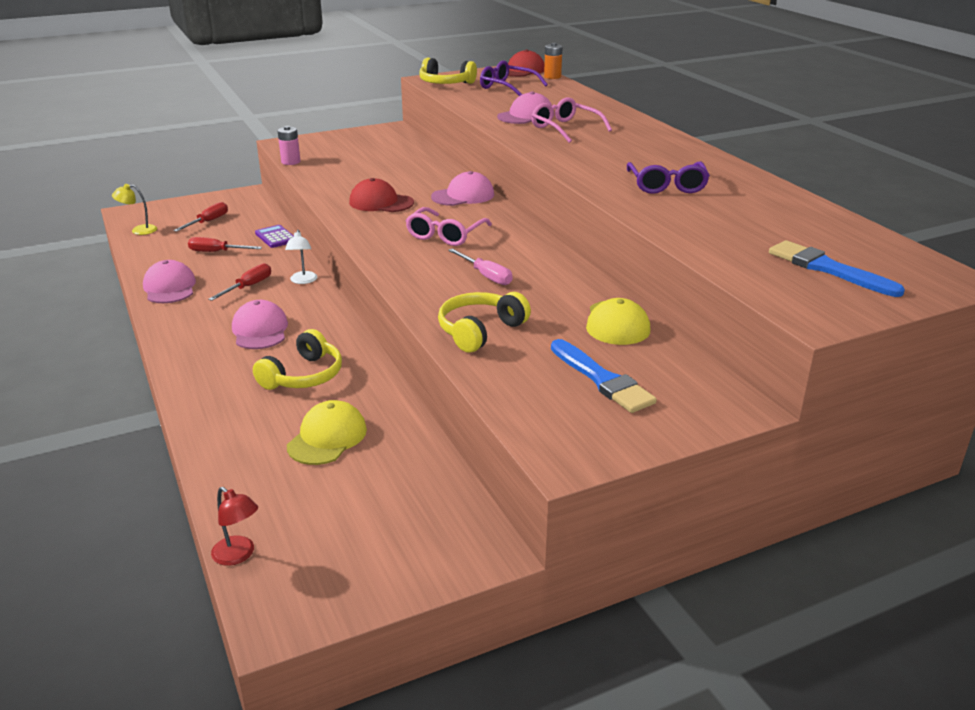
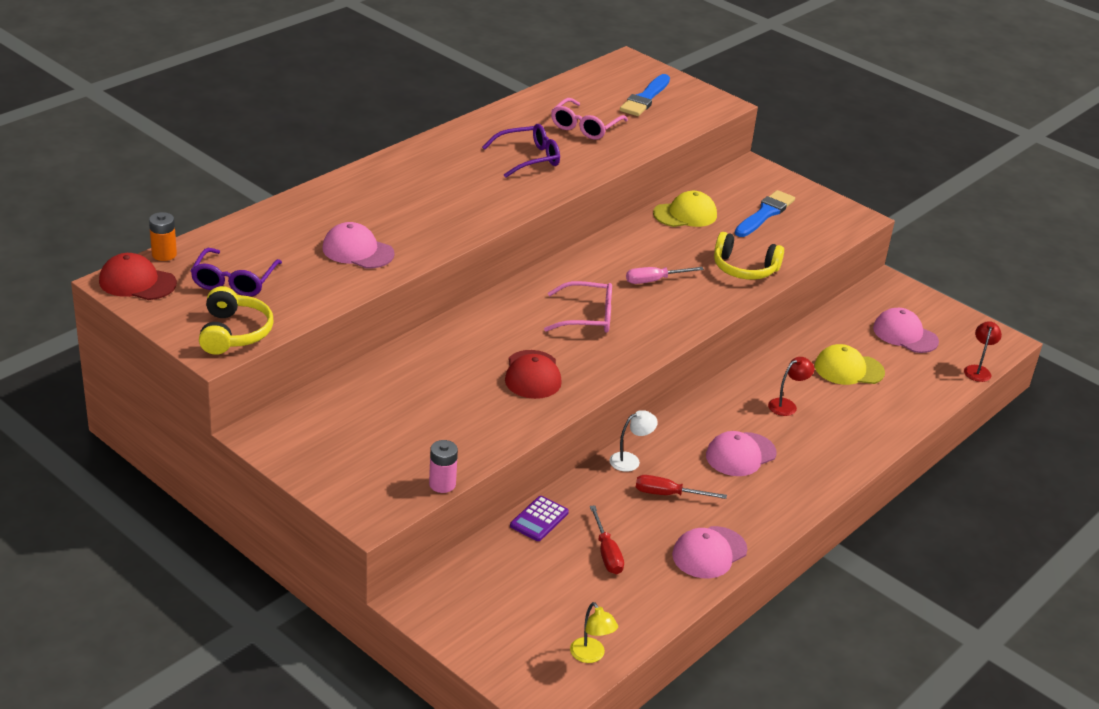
camera: 115 degrees left, 5 degrees up
red screwdriver [173,202,228,232] -> none
yellow headphones [253,329,342,390] -> red lamp [768,357,814,416]
pink cap [431,171,494,206] -> pink cap moved to [873,308,939,353]
pink screwdriver [448,249,512,285] -> pink screwdriver turned 135 degrees counterclockwise [626,267,704,284]
pink glasses [531,97,612,143] -> pink glasses moved to [551,98,628,140]

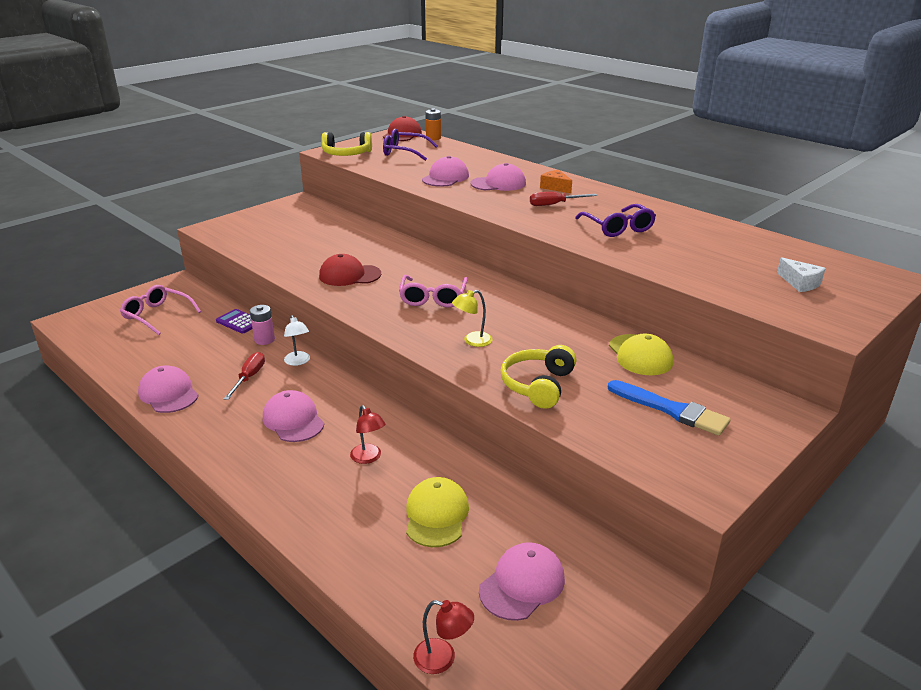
camera: 95 degrees right, 5 degrees down
pink battery [429,440,458,493] -> pink battery moved to [250,305,275,345]
pink glasses [551,98,628,140] -> pink glasses moved to [120,285,201,335]
yellow lamp [570,602,618,663] -> yellow lamp moved to [452,290,493,347]
red screwdriver [590,505,624,574] -> red screwdriver moved to [530,192,598,206]
blue brush [620,74,670,116] -> white cheese [777,257,826,292]
pink screwdriver [626,267,704,284] -> none
none -> pink cap [470,163,526,191]
none -> orange cheese [540,170,572,193]

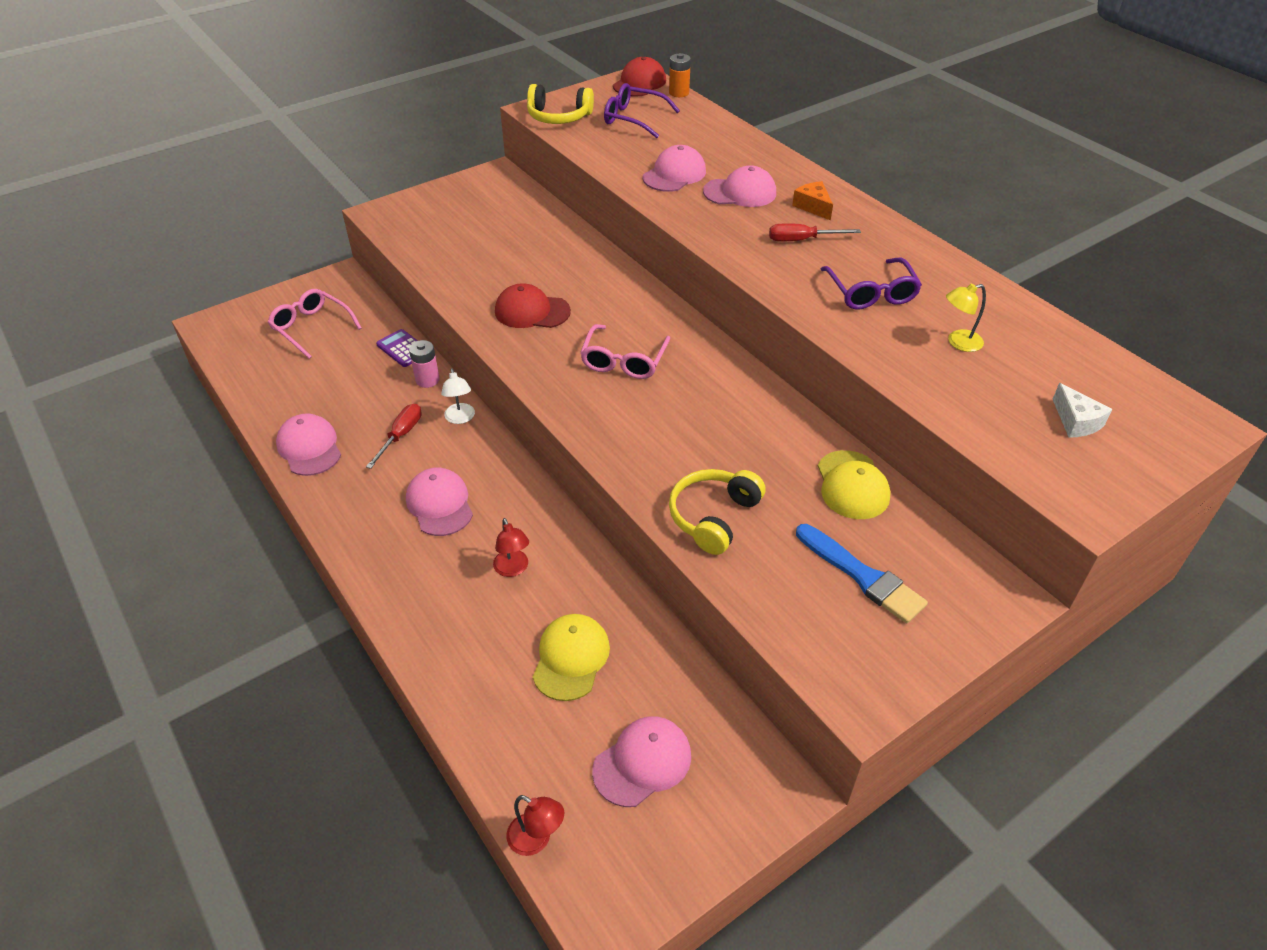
camera: 10 degrees right, 15 degrees up
yellow lamp [452,290,493,347] -> yellow lamp moved to [946,284,986,352]

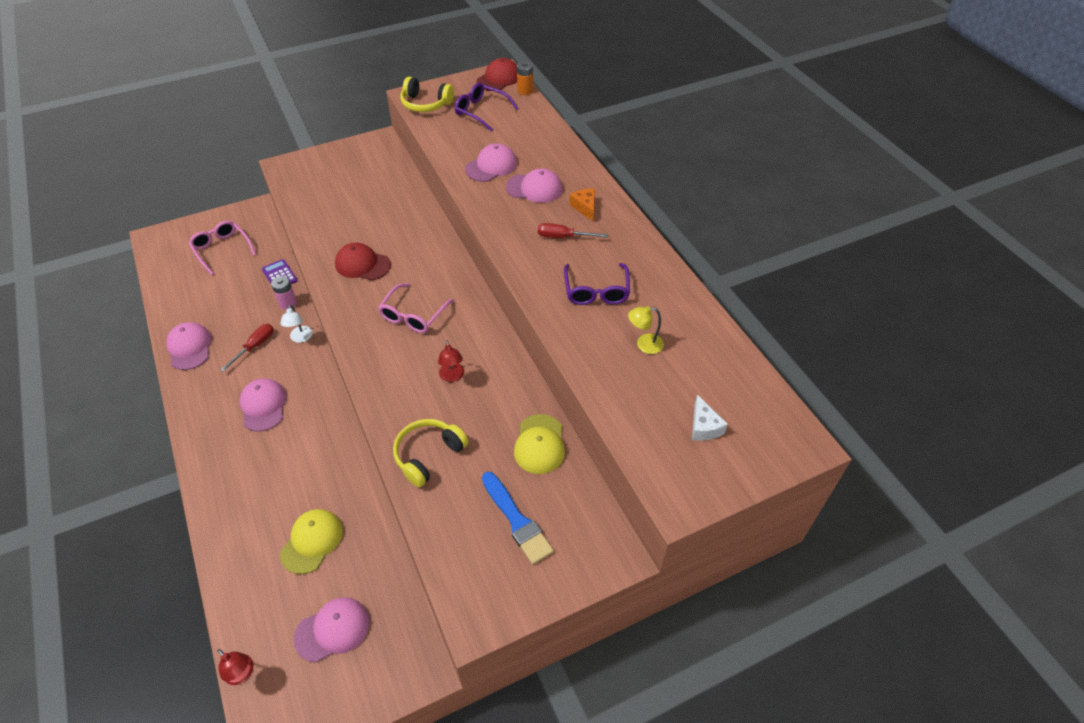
camera: 10 degrees right, 5 degrees up
red lamp [493,518,529,577] -> red lamp moved to [438,340,464,382]

